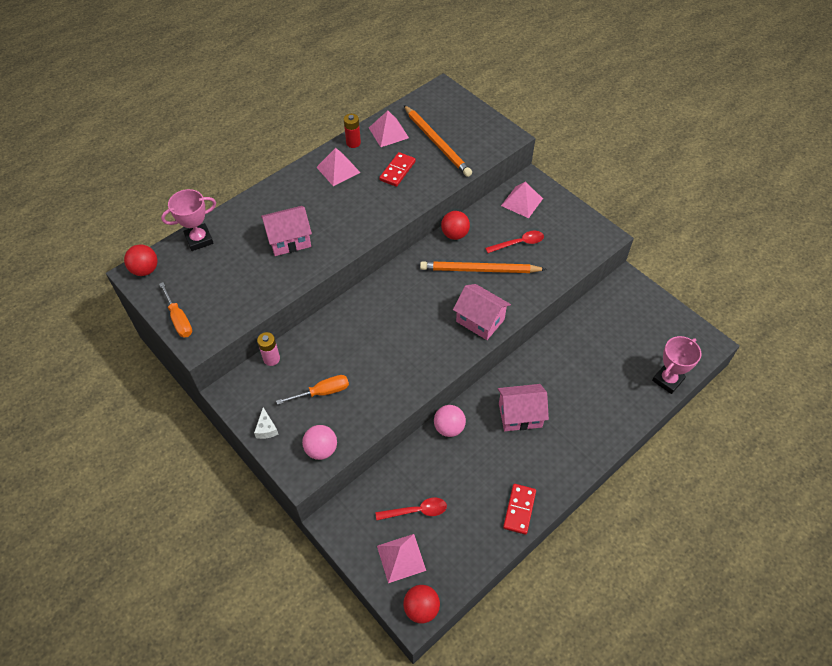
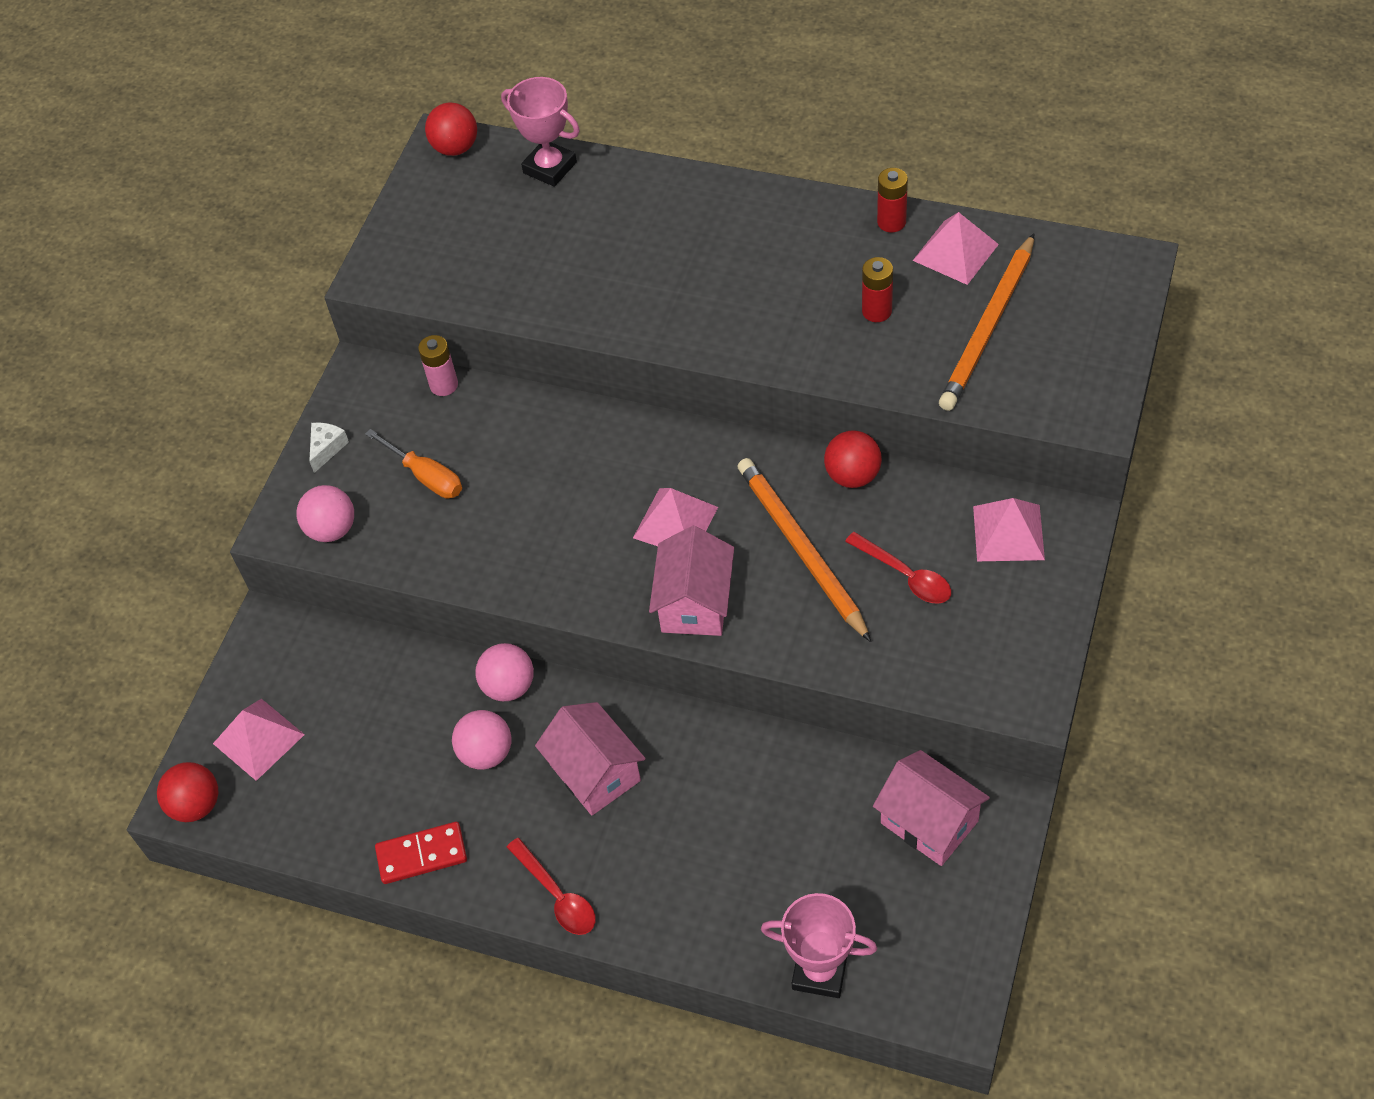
camera: 65 degrees right, 0 degrees up
orange screwdriver [159,282,192,337] -> none
white cheese [254,407,278,439] -> white cheese turned 150 degrees clockwise [309,423,349,473]
pink house [261,206,312,256] -> pink house moved to [873,750,990,866]
pink pyramid [316,148,361,186] -> pink pyramid moved to [633,488,718,546]
red spoon [375,498,447,520] -> red spoon moved to [507,838,596,935]
red domino [379,152,416,187] -> red battery [862,257,893,322]
none -> pink ball [452,710,511,770]

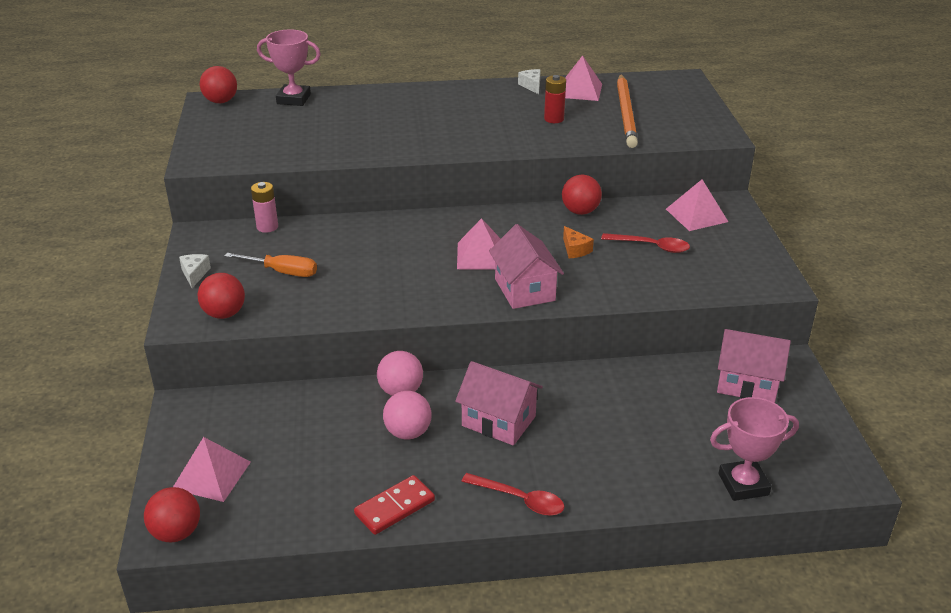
camera: 30 degrees left, 20 degrees down
pink ball [297,485,354,542] -> red ball [198,273,245,319]
orange pencil [738,458,871,642] -> orange cheese [563,226,594,258]
red battery [877,168,908,232] -> white cheese [518,69,541,94]

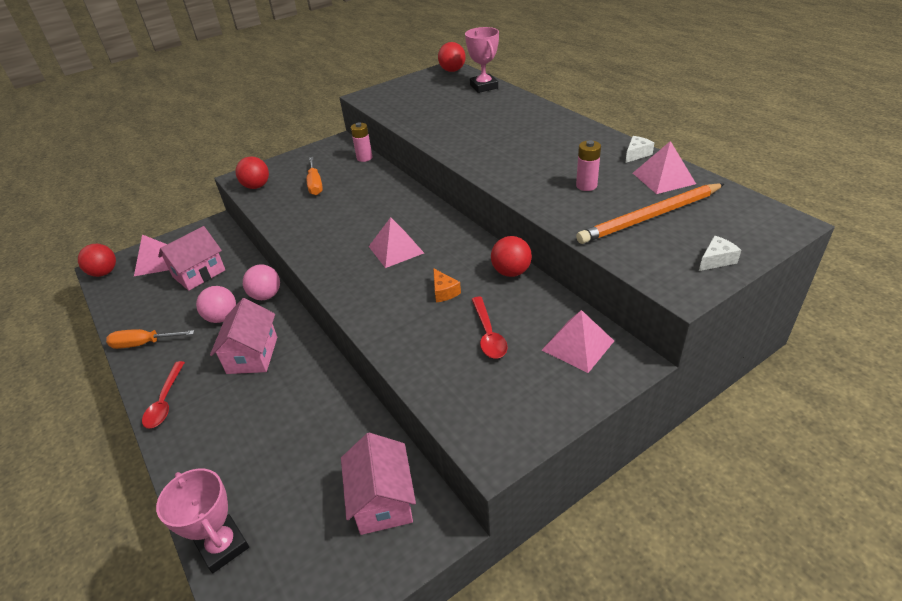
camera: 65 degrees right, 5 degrees up
white cheese [179,254,211,288] -> white cheese moved to [699,236,741,271]
red domino [354,475,435,535] -> orange screwdriver [106,329,195,349]
pink house [489,224,564,309] -> pink house moved to [158,226,225,291]
red battery [544,75,566,123] -> pink battery [576,140,601,191]
orange cheese [563,226,594,258] -> orange cheese turned 60 degrees counterclockwise [433,268,461,302]

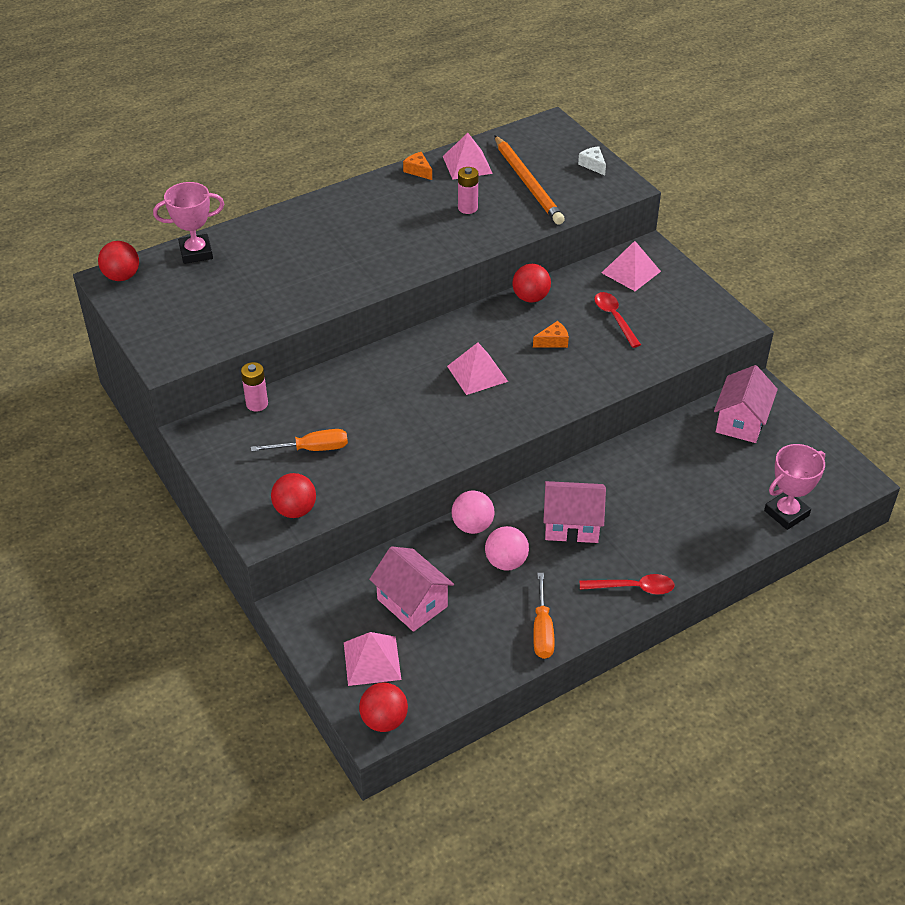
camera: 90 degrees left, 5 degrees up
pink house [341,433,416,535] -> pink house turned 60 degrees counterclockwise [714,365,778,443]
red spoon [471,296,508,359] -> red spoon turned 105 degrees counterclockwise [594,292,641,348]
white cheese [625,136,654,163] -> orange cheese [403,152,432,180]

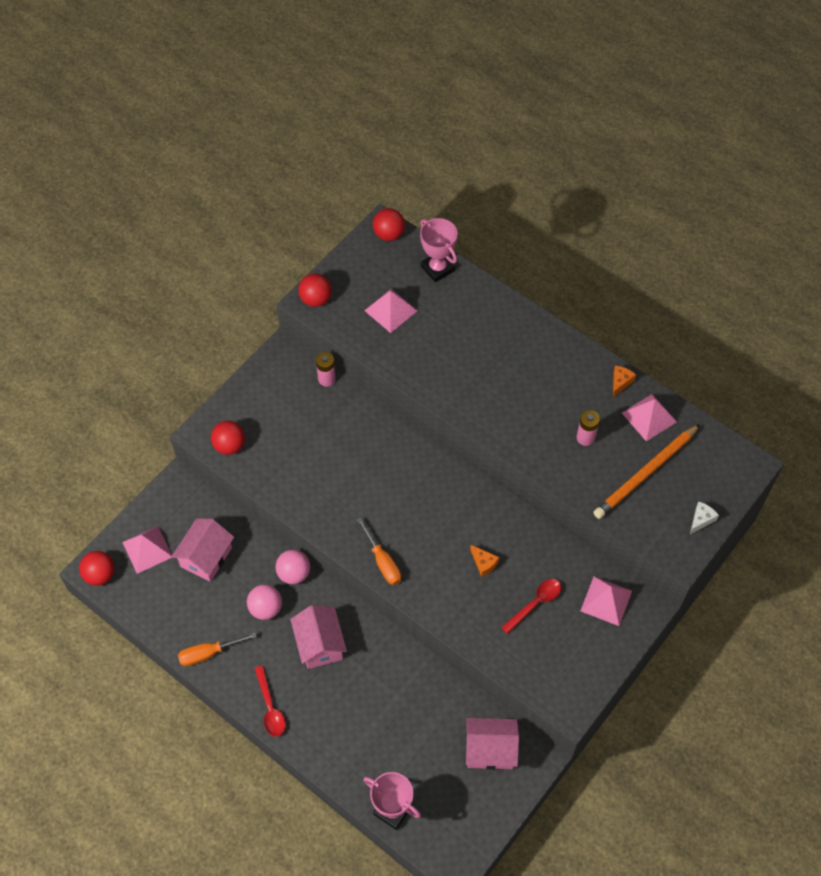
camera: 70 degrees right, 15 degrees up
orange screwdriver [251,429,348,452] -> orange screwdriver moved to [357,518,401,585]
pink pyramid [447,343,508,395] -> pink pyramid moved to [364,289,417,333]
red ball [512,264,551,302] -> red ball moved to [298,273,332,307]

